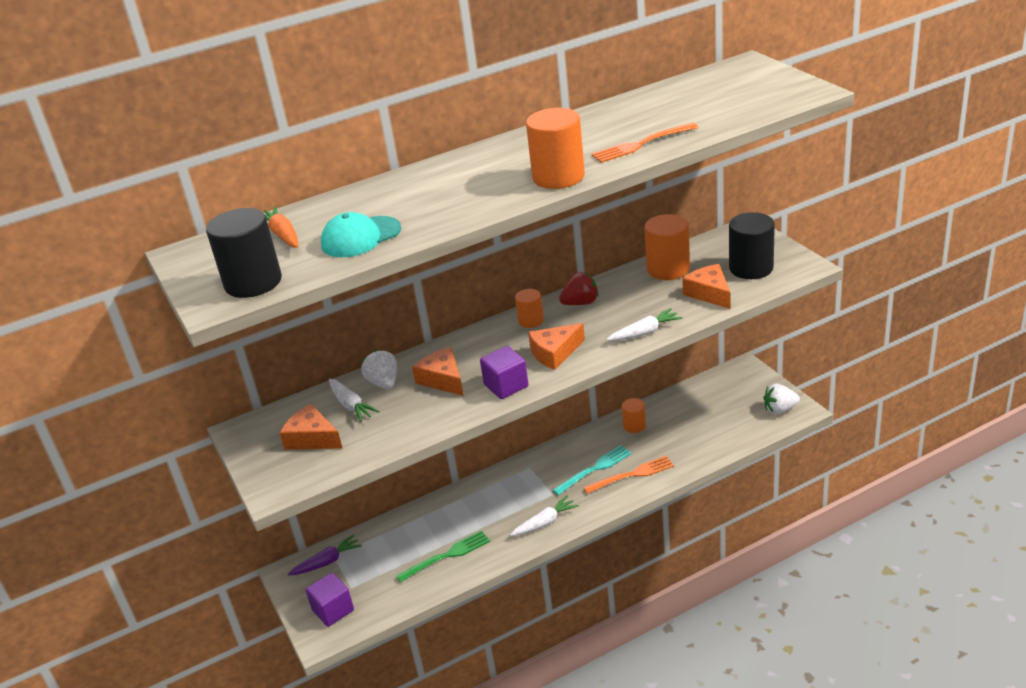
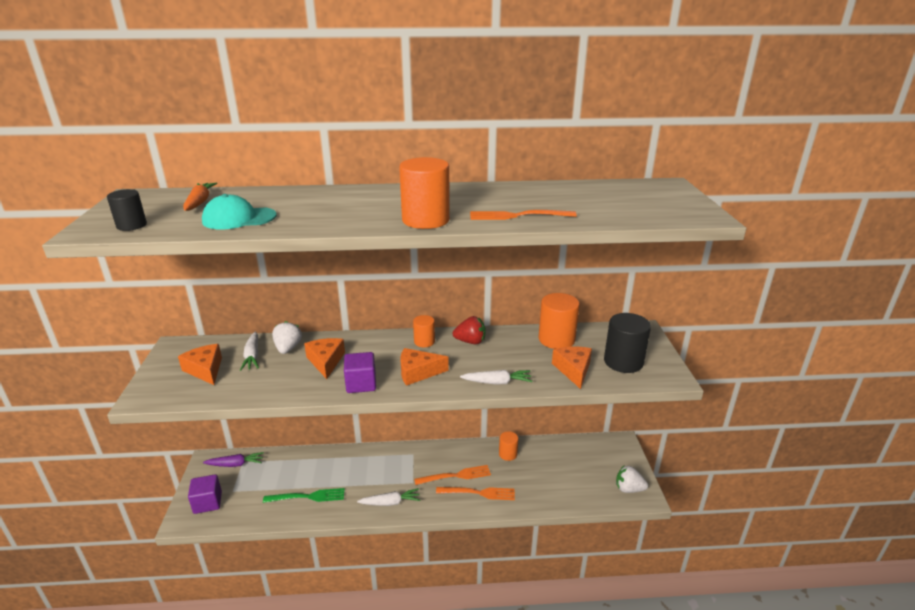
camera: 20 degrees right, 5 degrees down
black cylinder [206,208,282,298] -> black cylinder [107,189,147,231], size x0.57
turquoise fork [553,445,632,495] -> orange fork [414,465,491,485]

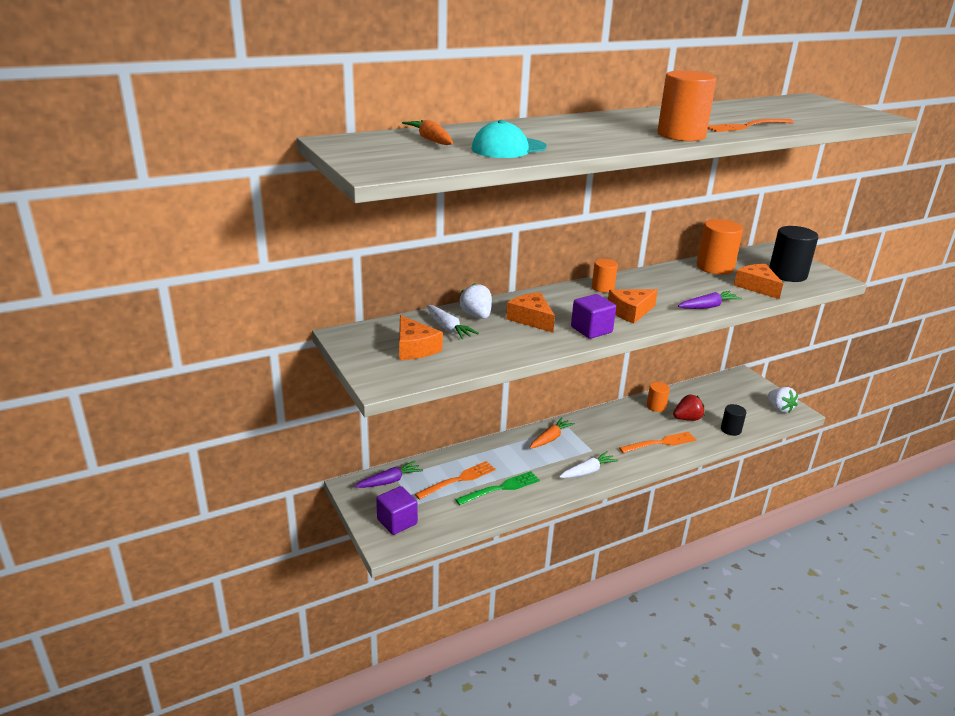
camera: 25 degrees left, 0 degrees up
black cylinder [107,189,147,231] -> black cylinder moved to [721,404,747,436]
orange cheese [178,344,222,385] -> orange cheese turned 150 degrees counterclockwise [399,315,443,360]
orange fork [414,465,491,485] -> orange fork moved to [415,461,496,500]
red strawberry [453,316,486,344] -> red strawberry moved to [673,394,705,421]
white carrot [460,370,532,384] -> purple carrot [678,291,742,309]
white strawberry [616,466,648,493] -> white strawberry turned 105 degrees counterclockwise [768,387,798,413]
none -> orange carrot [529,417,575,449]

